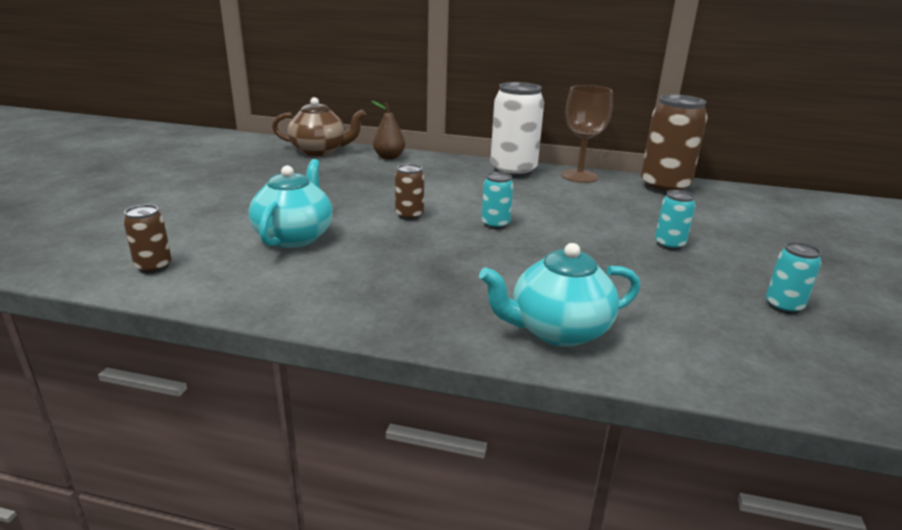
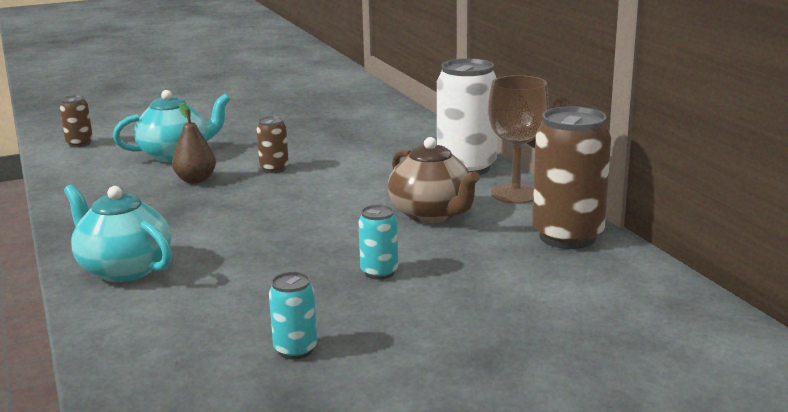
camera: 55 degrees right, 5 degrees down
brown teapot [272,97,366,156] -> brown teapot moved to [388,137,480,223]
brown pear [372,101,405,160] -> brown pear moved to [172,104,216,184]
turquoise can [481,172,513,230] -> none

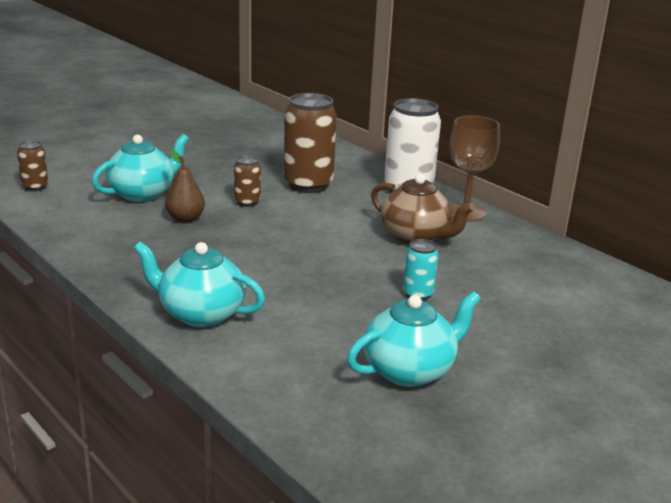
camera: 20 degrees left, 5 degrees up
turquoise can [269,272,317,359] -> turquoise teapot [347,291,481,387]
brown can [532,106,611,249] -> brown can moved to [284,93,337,193]

